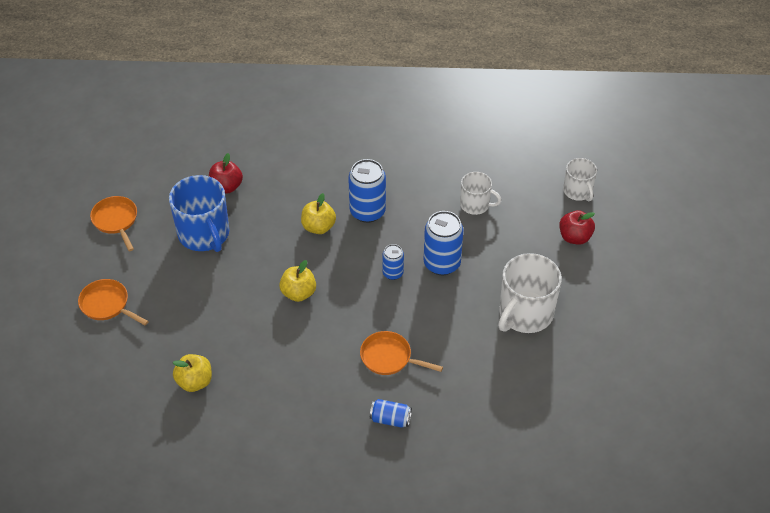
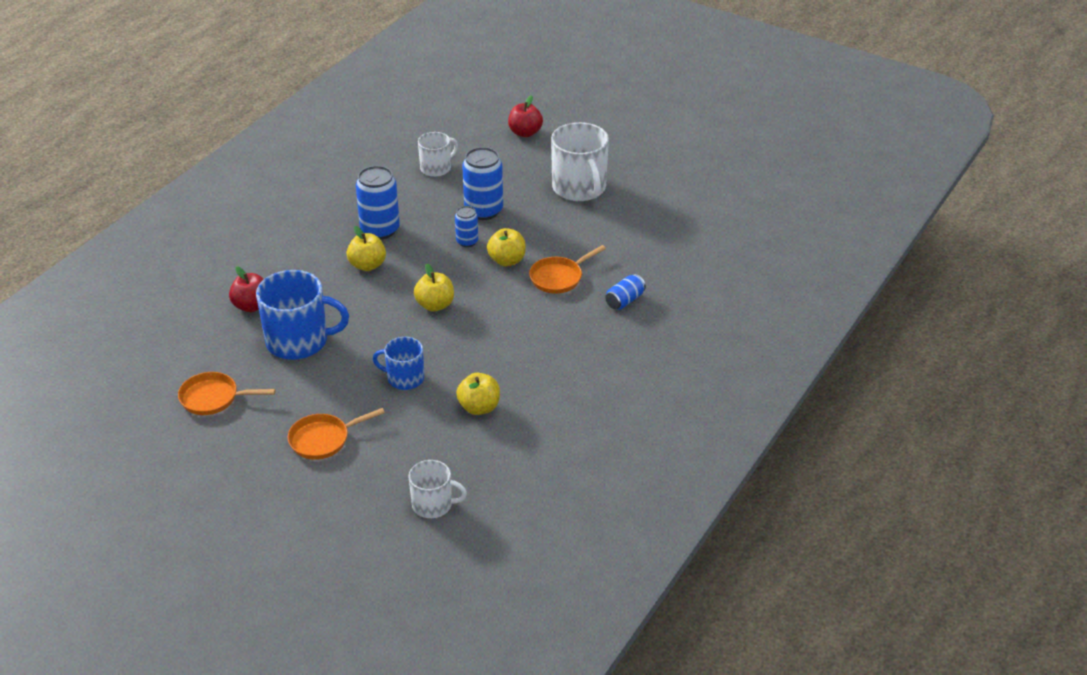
camera: 60 degrees left, 10 degrees down
white mug [563,158,597,201] -> white mug moved to [408,460,467,518]
none -> blue mug [373,337,424,390]
none -> yellow apple [487,228,526,266]

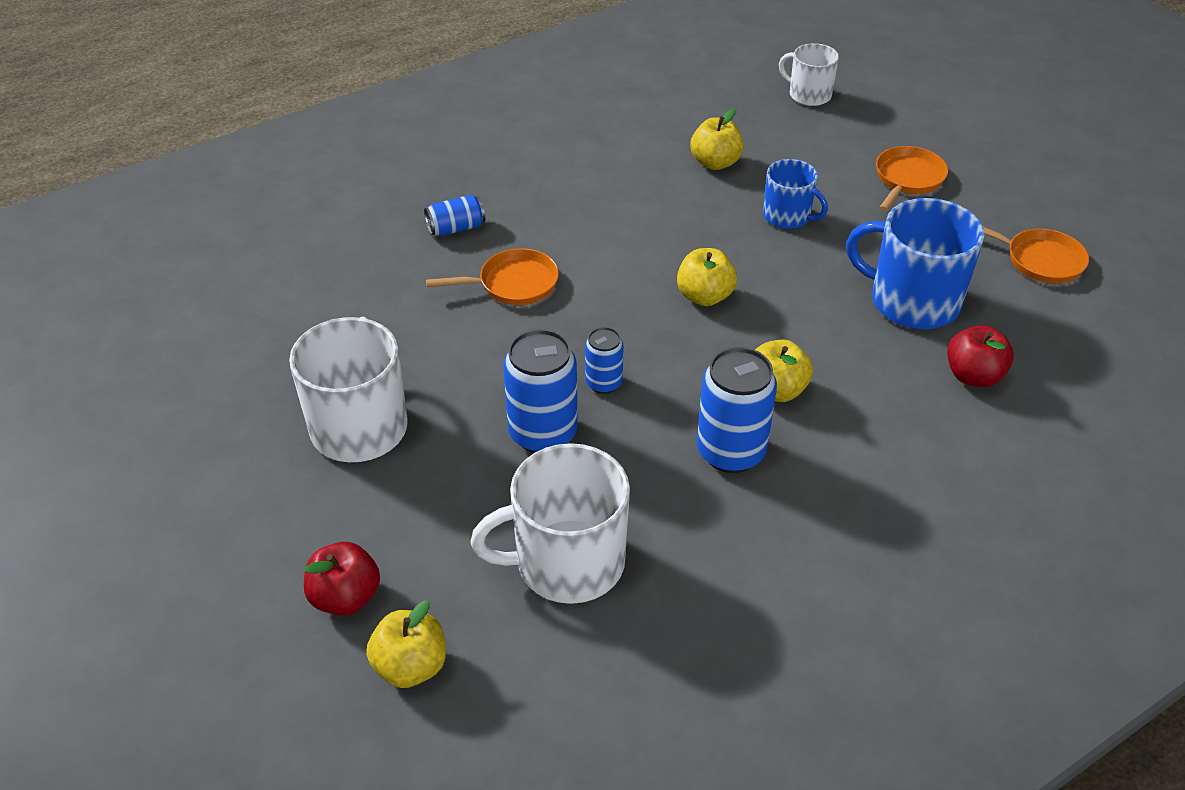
camera: 155 degrees left, 5 degrees up
orange pan [288,408,385,460] -> orange pan turned 60 degrees counterclockwise [876,146,948,211]
white mug [418,132,458,177] -> white mug [471,443,630,604], size x1.73
yellow apple [487,228,526,266] -> yellow apple moved to [366,600,446,688]

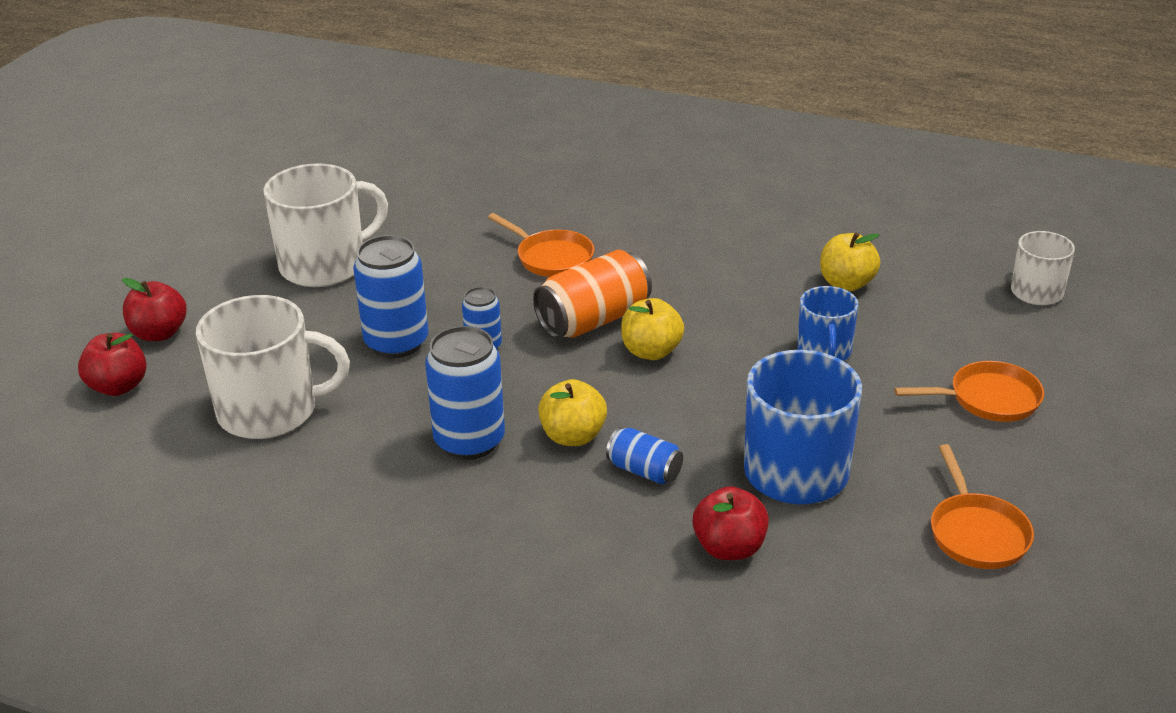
camera: 55 degrees right, 10 degrees down
yellow apple [366,600,446,688] -> red apple [78,333,147,396]
blue can [424,194,485,236] -> blue can moved to [606,427,683,484]
white mug [471,443,630,604] -> white mug turned 135 degrees clockwise [196,295,350,439]
none -> orange can [533,250,652,339]

